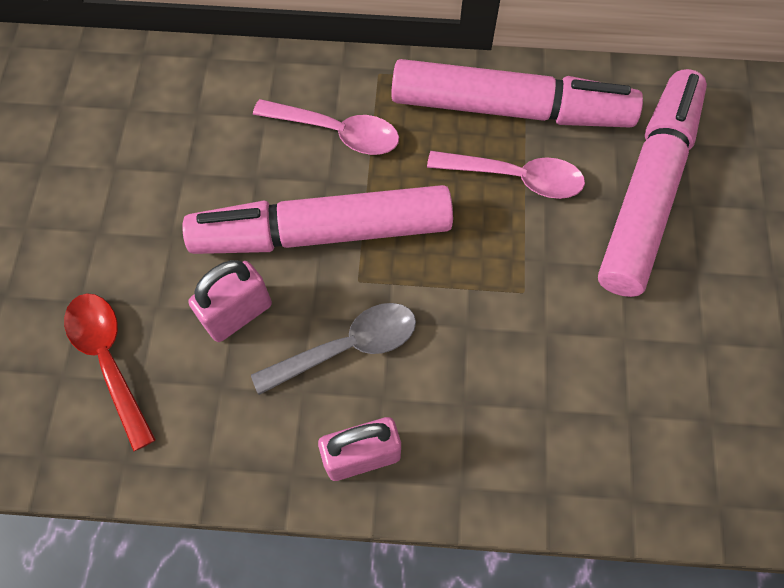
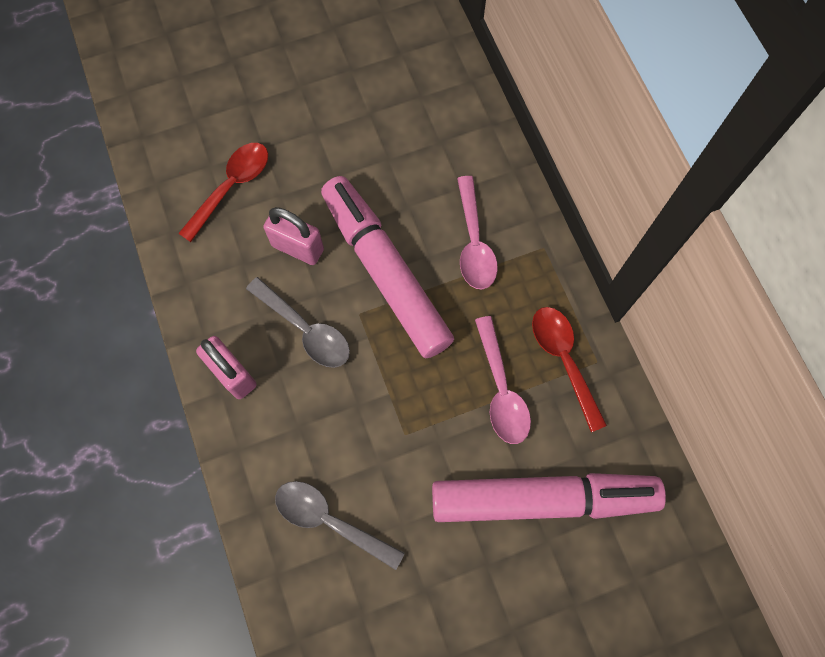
camera: 65 degrees right, 5 degrees up
pink marker [391,59,643,127] -> red spoon [532,307,607,432]
none -> grey spoon [275,481,405,570]

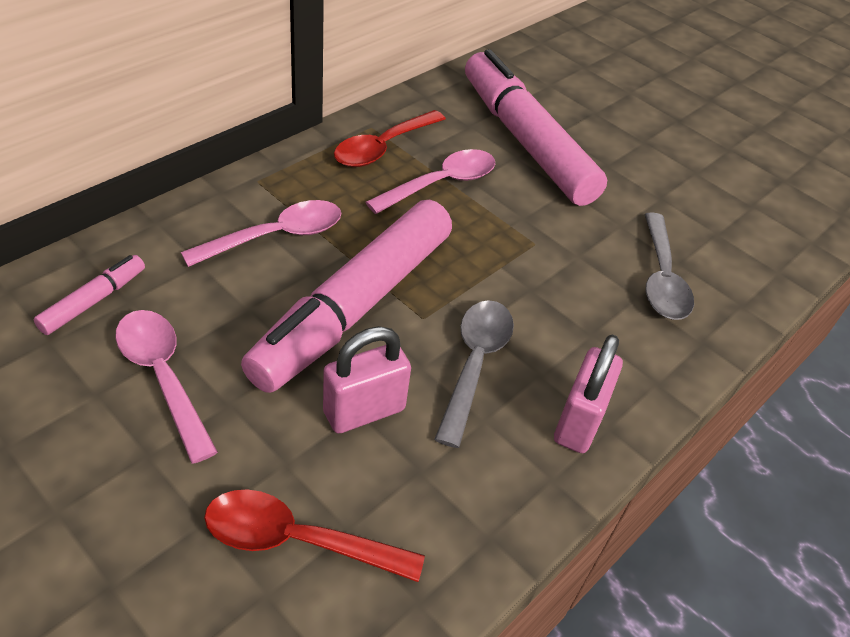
camera: 120 degrees left, 25 degrees down
pink padlock [263,207,324,265] -> pink padlock turned 60 degrees clockwise [323,326,411,433]
none -> pink marker [33,255,145,335]
none -> pink spoon [115,310,218,464]

